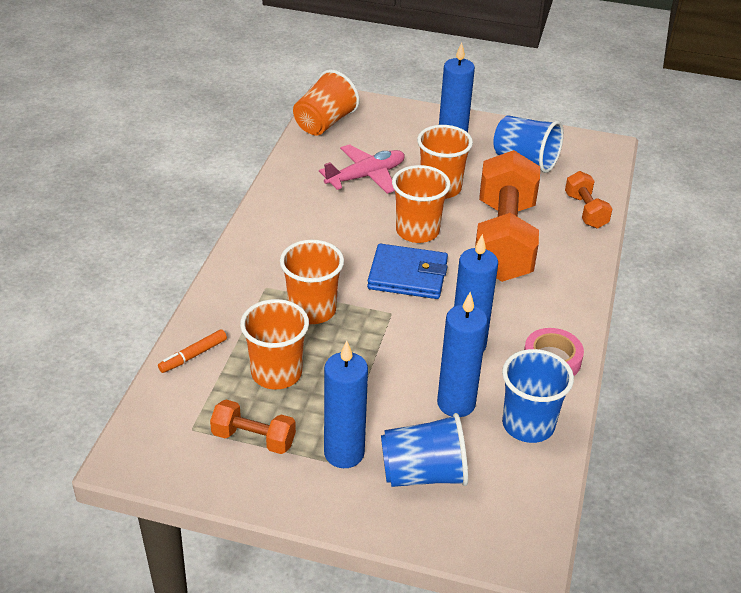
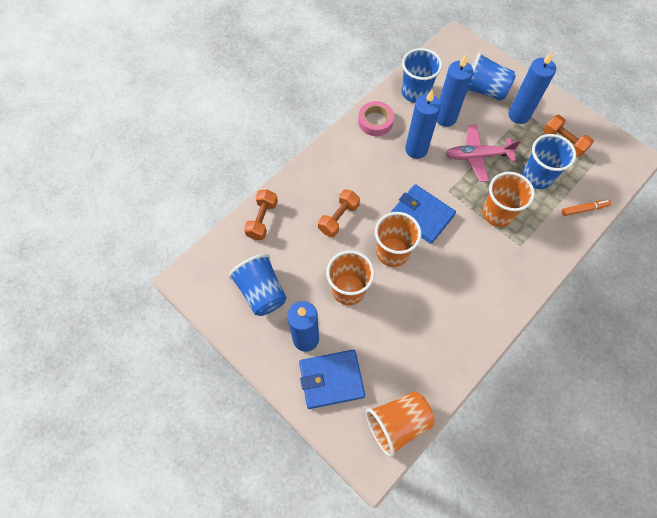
camera: 150 degrees left, 25 degrees up
orange cup [240,299,309,389] -> blue cup [522,134,576,189]
pink plane [319,144,405,194] -> pink plane moved to [446,125,521,182]
orange dumbbell [475,150,540,282] -> orange dumbbell [318,189,360,237], size x0.46
none -> blue wallet [299,350,365,409]

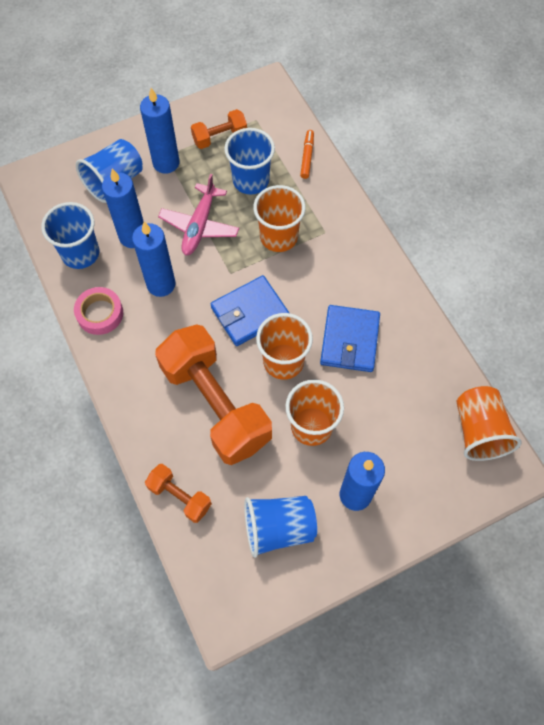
camera: 70 degrees left, 0 degrees up
blue wallet [299,350,365,409] -> blue wallet moved to [320,305,380,372]
orange dumbbell [318,189,360,237] -> orange dumbbell [155,324,272,465], size x2.16

